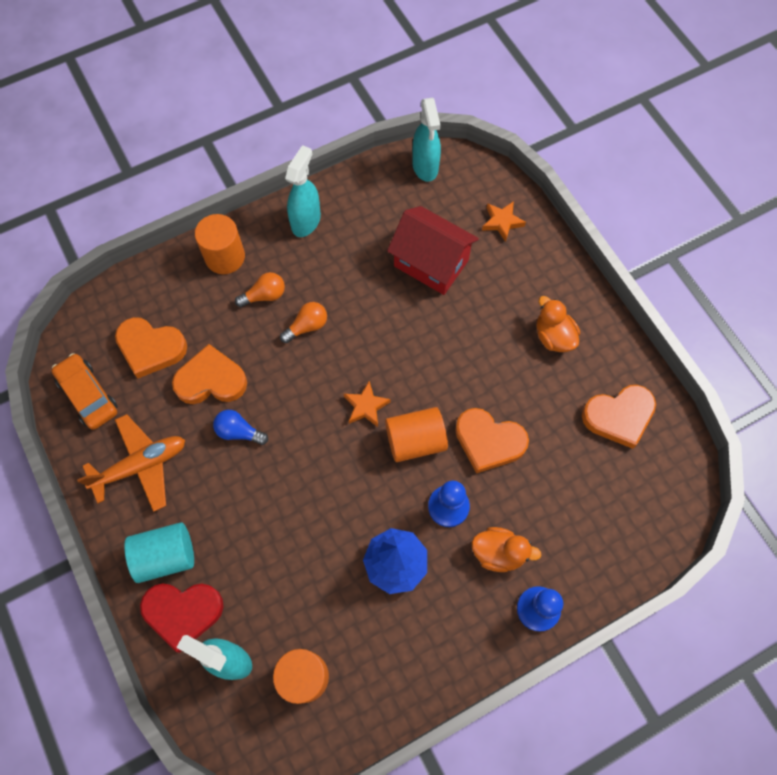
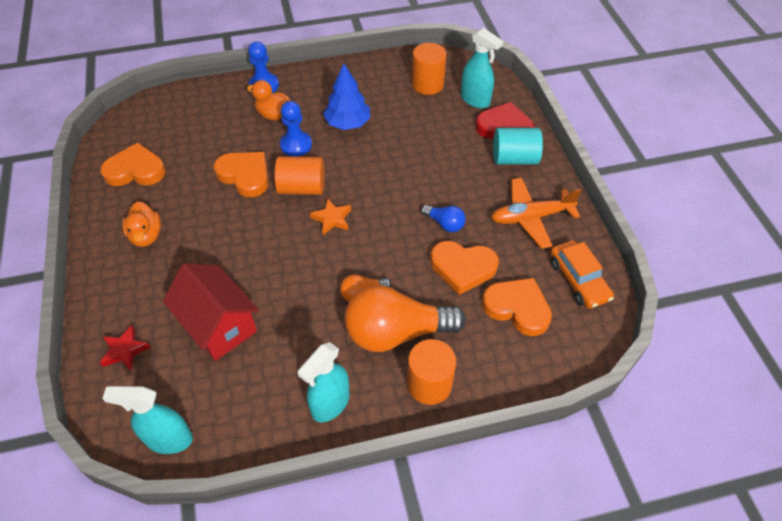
camera: 165 degrees left, 15 degrees down
orange light bulb [235,272,285,307] -> orange light bulb [345,285,466,352], size x2.19
turquoise spray bottle [412,98,441,182] -> turquoise spray bottle turned 90 degrees counterclockwise [102,386,193,454]
orange star [482,201,526,242] -> red star [100,325,151,370]

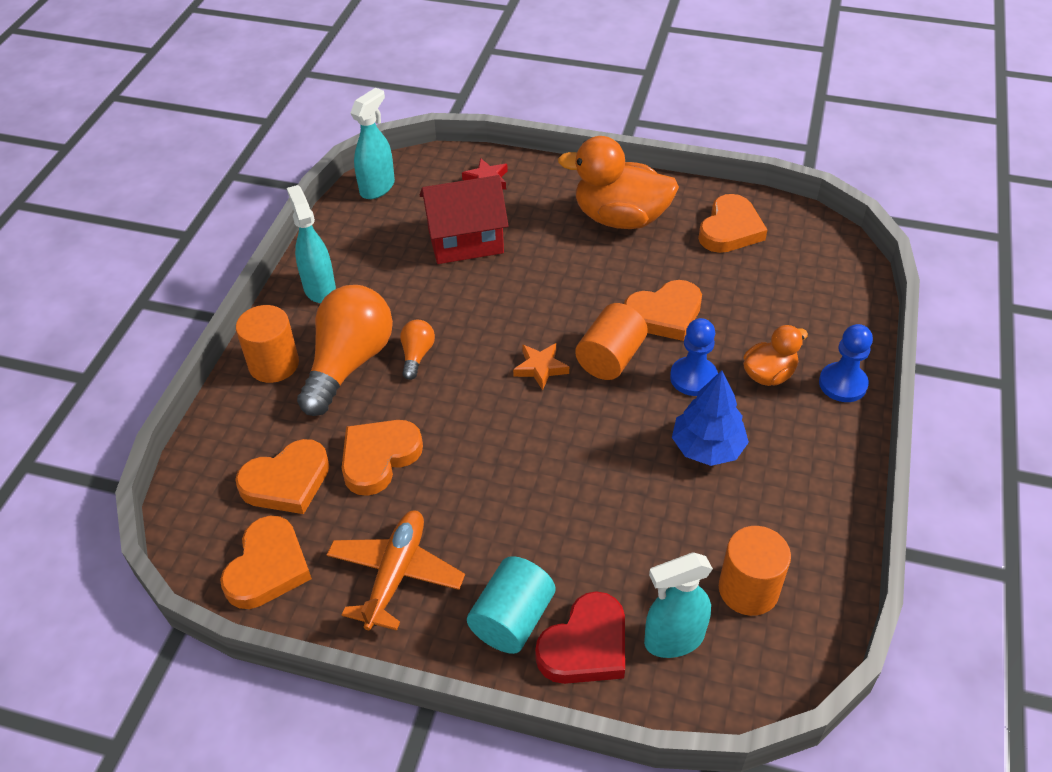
camera: 120 degrees right, 5 degrees down
orange duck [122,201,161,247] -> orange duck [558,136,679,229], size x1.82
blue light bulb [421,205,466,232] -> none
orange car [550,240,614,309] -> orange heart [220,516,312,609]

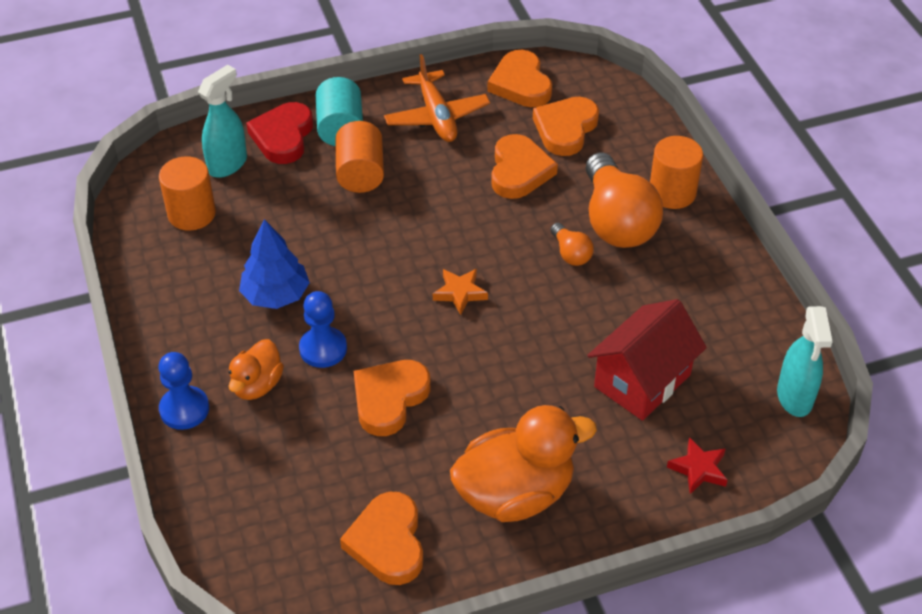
camera: 145 degrees right, 0 degrees up
turquoise spray bottle [287,185,336,303] -> none
orange cylinder [575,303,648,380] -> orange cylinder moved to [335,121,384,193]

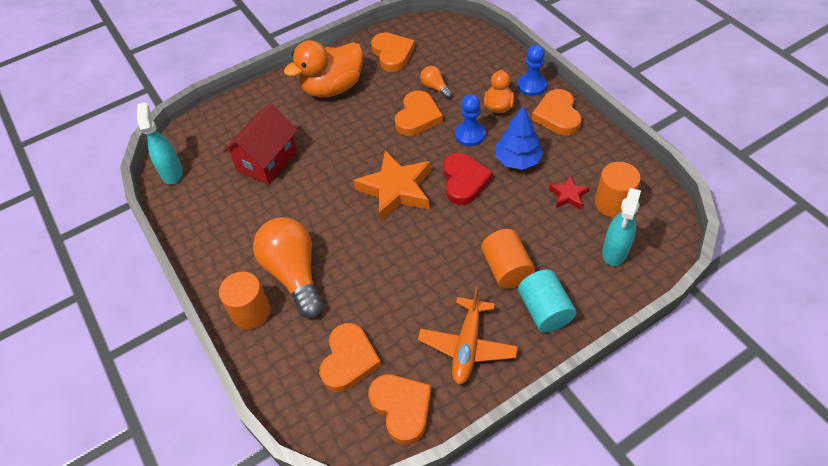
camera: 170 degrees right, 5 degrees up
red heart [246,102,313,164] -> red heart moved to [443,153,493,205]
orange plane [384,54,490,142] -> orange plane turned 135 degrees counterclockwise [418,287,518,385]
orange star [433,269,488,315] -> orange star [353,151,431,221], size x2.07
orange heart [491,134,558,199] -> orange heart moved to [532,89,581,135]
orange light bulb [551,223,594,266] -> orange light bulb moved to [420,66,452,98]
red star [667,437,728,494] -> red star moved to [549,175,590,209]

